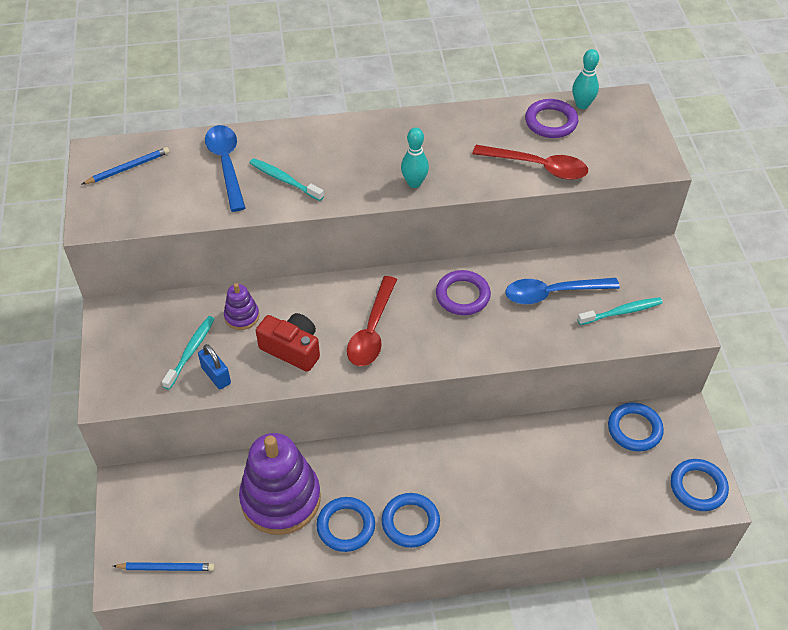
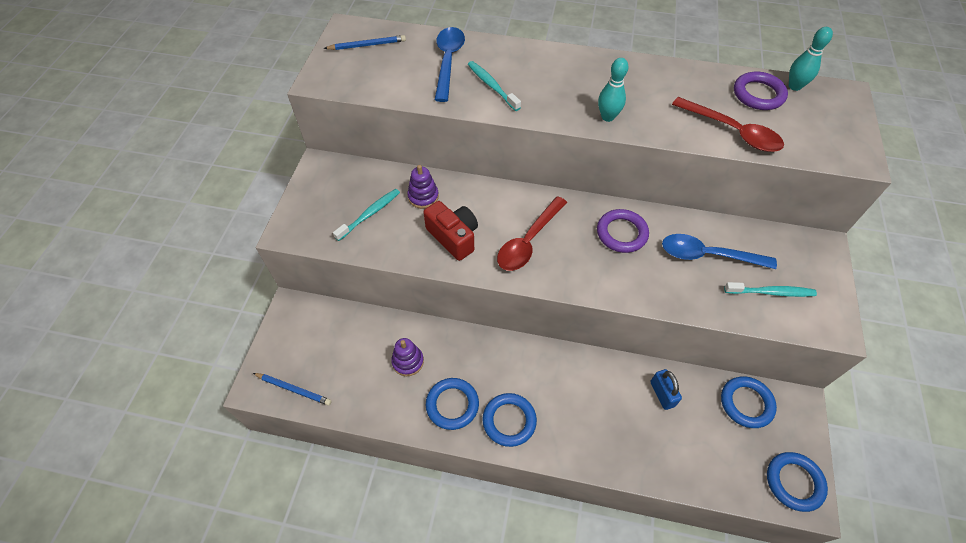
camera: 20 degrees right, 5 degrees up
blue padlock [198,344,231,389] -> blue padlock moved to [650,369,682,410]
purple stacking toy [239,433,321,535] -> purple stacking toy [391,338,424,376], size x0.45

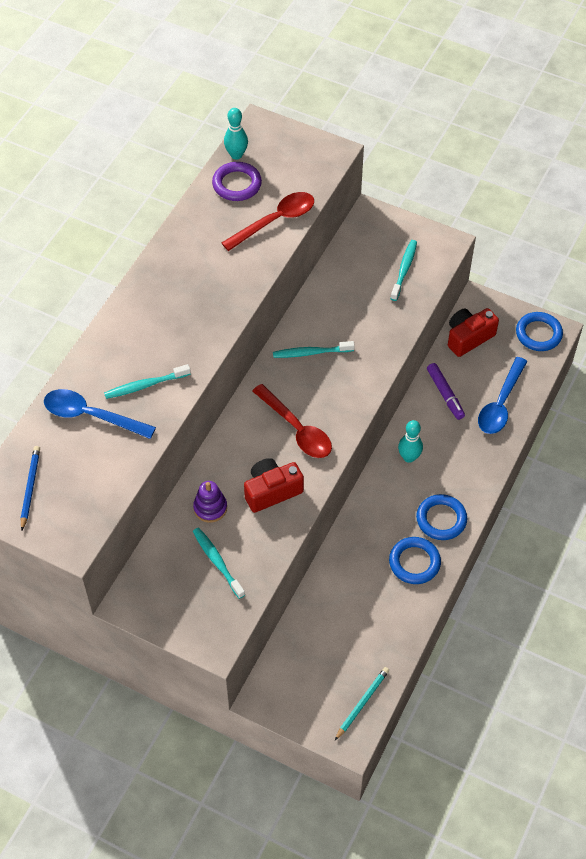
camera: 75 degrees left, 0 degrees up
blue pencil [253,373,332,406] -> turquoise pencil [335,667,389,740]
purple stacking toy [391,338,424,376] -> none
purple ring [597,209,649,253] -> turquoise toothbrush [273,341,355,358]
turquoise bowling pin [598,58,628,122] -> turquoise bowling pin moved to [398,420,423,463]
blue padlock [650,369,682,410] -> purple marker [427,363,465,420]
blue spoon [662,234,777,269] -> blue spoon moved to [478,357,528,434]
blue ring [721,376,777,428] -> red camera [448,308,499,357]

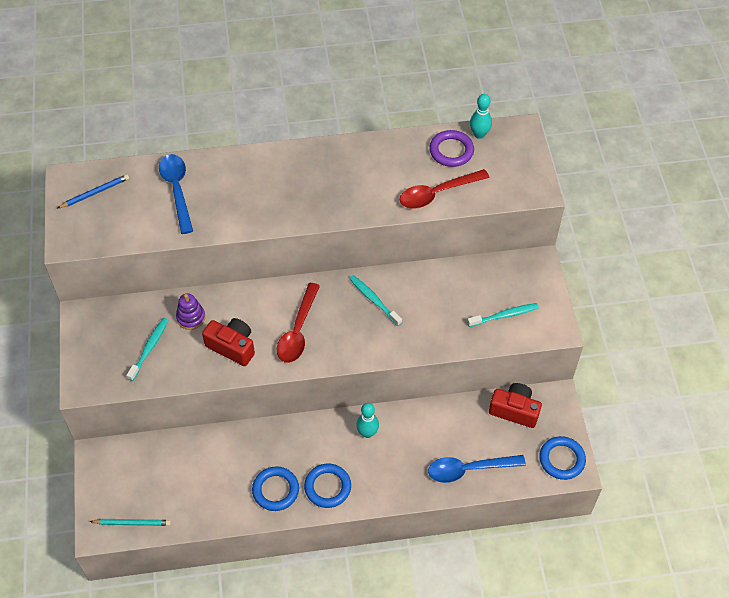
camera: 55 degrees right, 0 degrees up
turquoise toothbrush [104,364,191,399] -> none
red spoon [221,192,314,251] -> red spoon turned 135 degrees clockwise [400,169,490,209]
purple marker [427,363,465,420] -> none

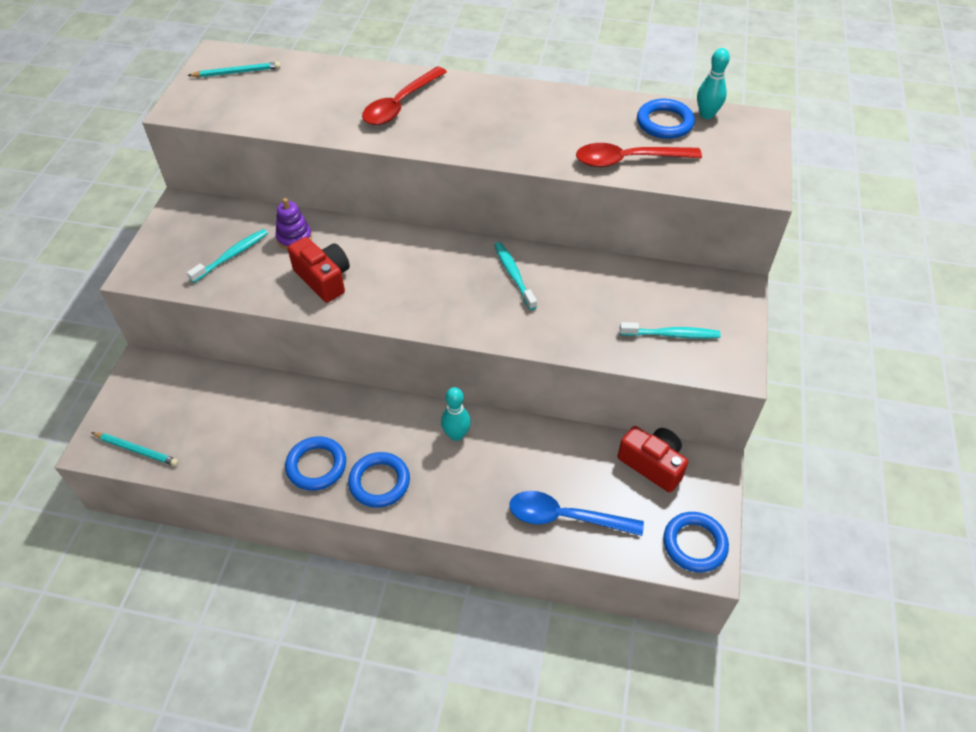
camera: 20 degrees right, 5 degrees down
blue pencil [58,174,129,208] -> turquoise pencil [187,62,281,77]
blue spoon [159,154,193,234] -> none
red spoon [277,283,320,363] -> red spoon moved to [362,66,447,125]
purple ring [429,130,474,167] -> blue ring [637,99,695,139]

